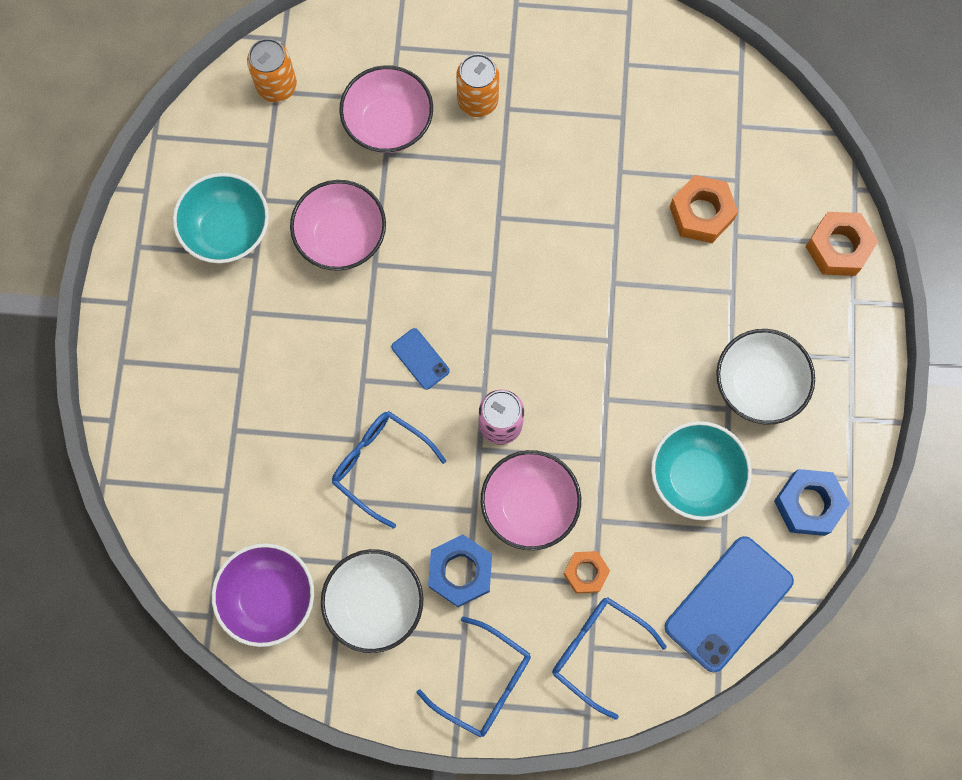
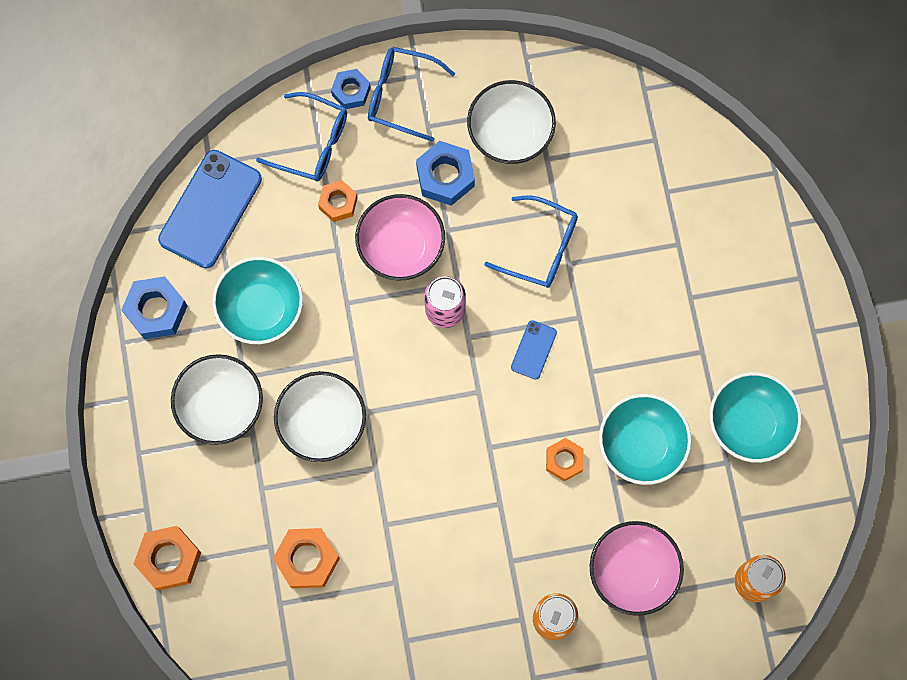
camera: 165 degrees right, 0 degrees up
purple bowl [212,543,314,647] -> none
pink bowl [290,180,386,271] -> turquoise bowl [599,394,691,485]
blue phone [391,328,450,390] -> blue phone turned 75 degrees clockwise [511,320,557,379]
none -> white bowl [274,371,366,462]
none -> blue nut [331,69,371,109]
none -> orange nut [546,438,584,481]

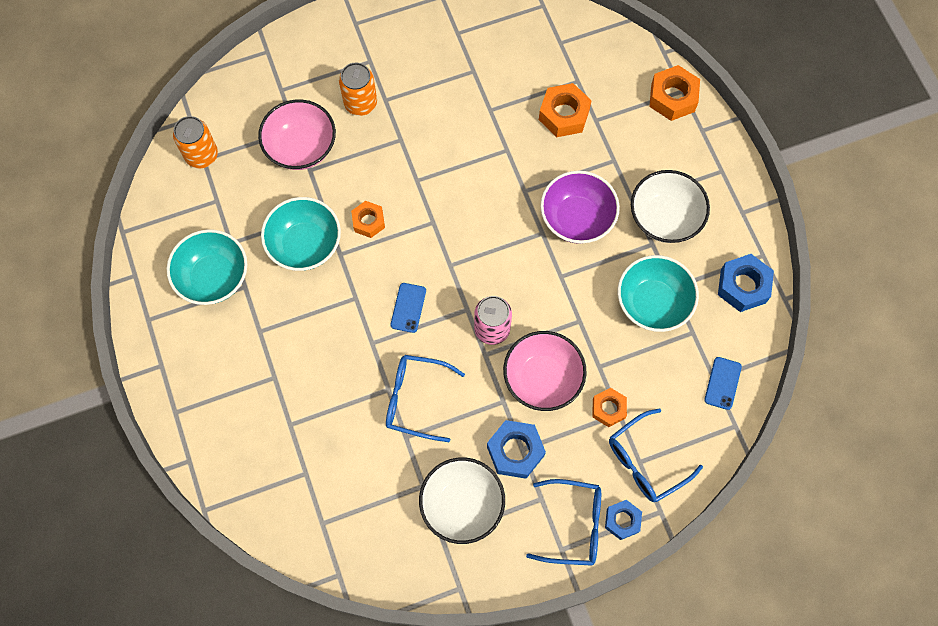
camera: 170 degrees right, 5 degrees down
blue phone [158,150,262,269] -> blue phone [704,357,742,410], size x0.48
blue glasses [256,92,347,182] -> blue glasses turned 45 degrees counterclockwise [609,409,703,502]
white bowl [274,371,366,462] -> purple bowl [540,171,620,244]

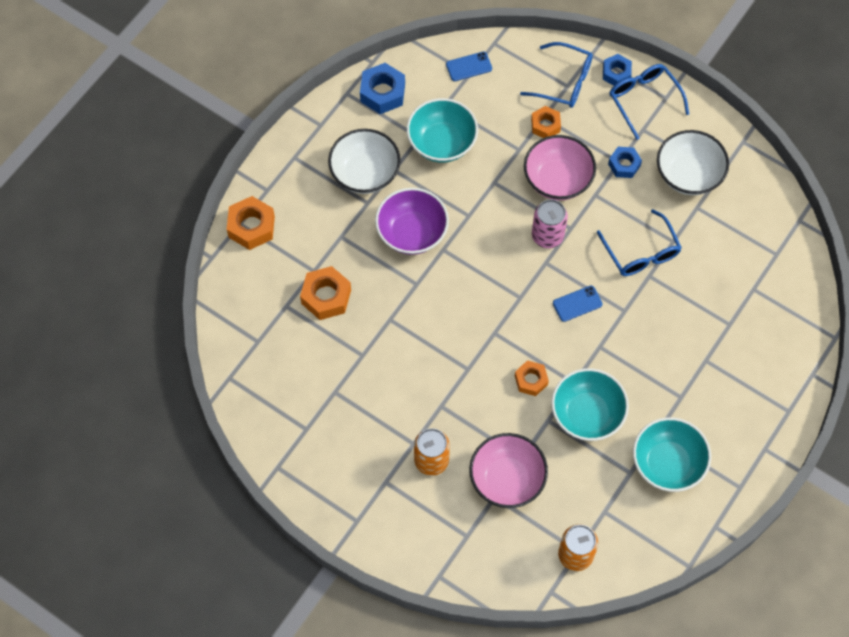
camera: 125 degrees left, 5 degrees down
blue nut [487,420,546,479] -> blue nut [608,147,642,178], size x0.65

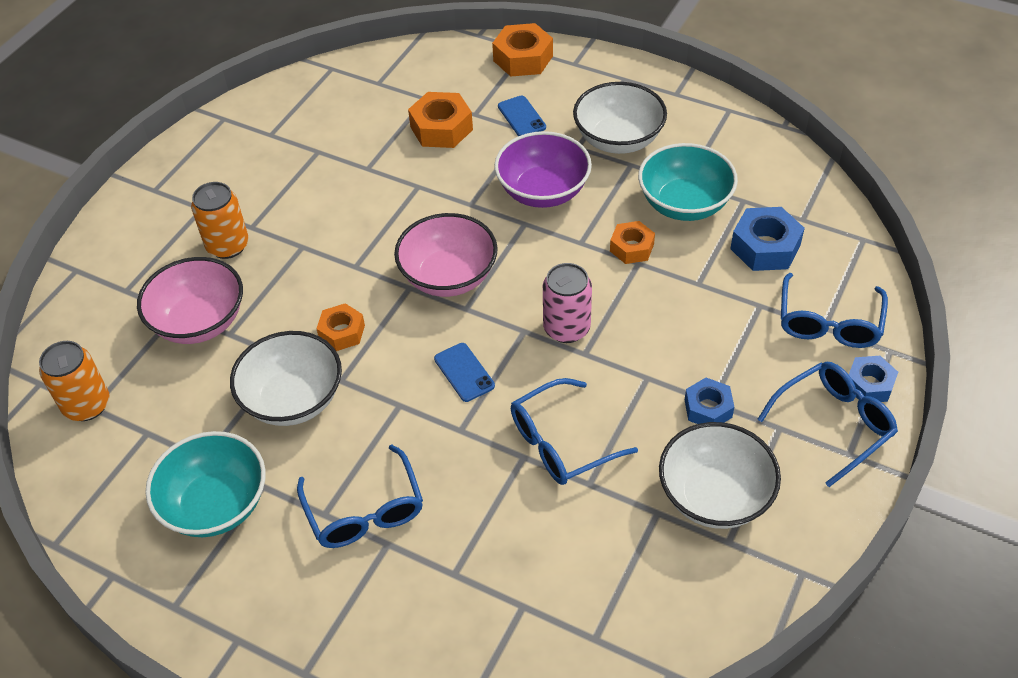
camera: 85 degrees right, 15 degrees down
blue nut [360,63,405,114] -> blue nut moved to [730,207,805,271]
blue phone [446,52,492,81] -> blue phone moved to [498,95,546,136]
pink bowl [524,135,596,200] -> pink bowl moved to [394,213,498,297]
orange nut [531,106,561,138] -> orange nut moved to [610,221,655,264]
turquoise bowl [551,368,629,441] -> white bowl [230,331,342,426]
none -> blue glasses [297,445,423,548]

